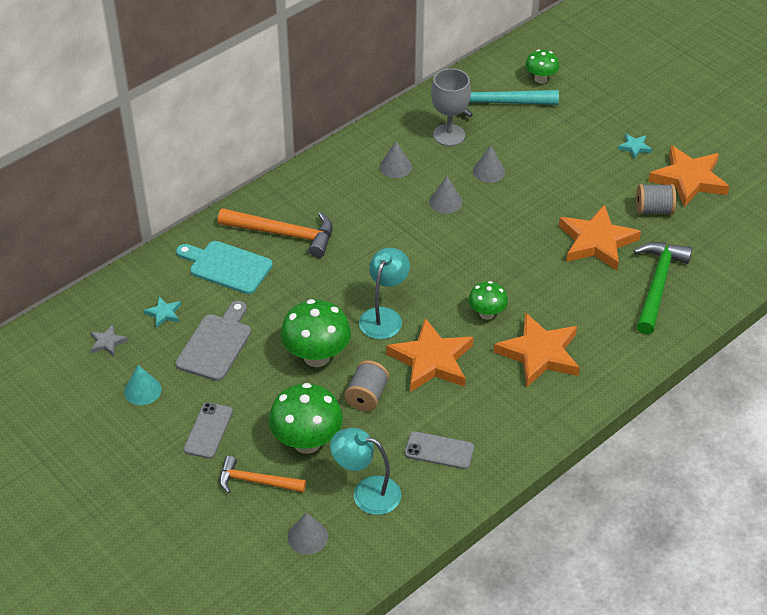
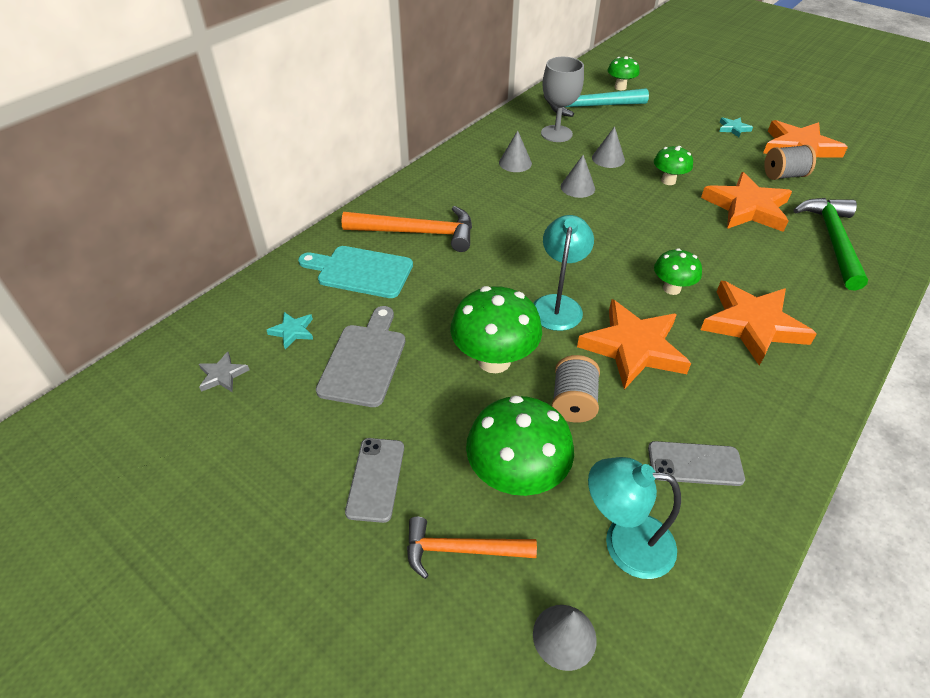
camera: 10 degrees left, 0 degrees up
turquoise cone [124,365,162,405] -> none
none -> green mushroom [654,146,693,185]

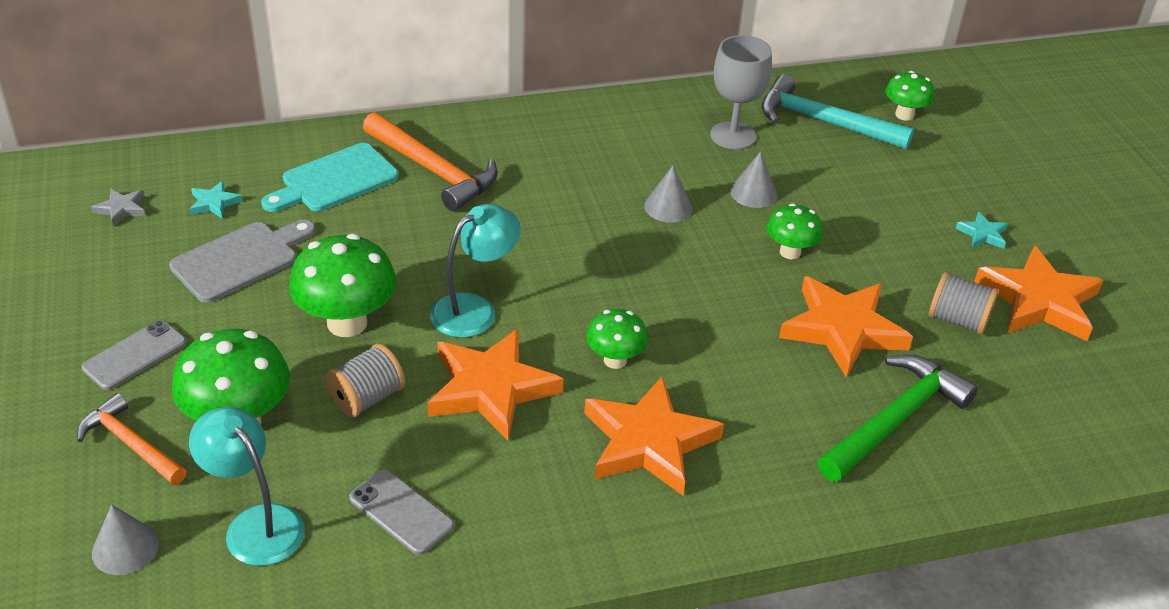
camera: 35 degrees right, 5 degrees down
turquoise cutting board [298,246,413,298] -> turquoise cutting board turned 90 degrees counterclockwise [261,143,398,212]
grey cone [499,131,532,172] -> none

